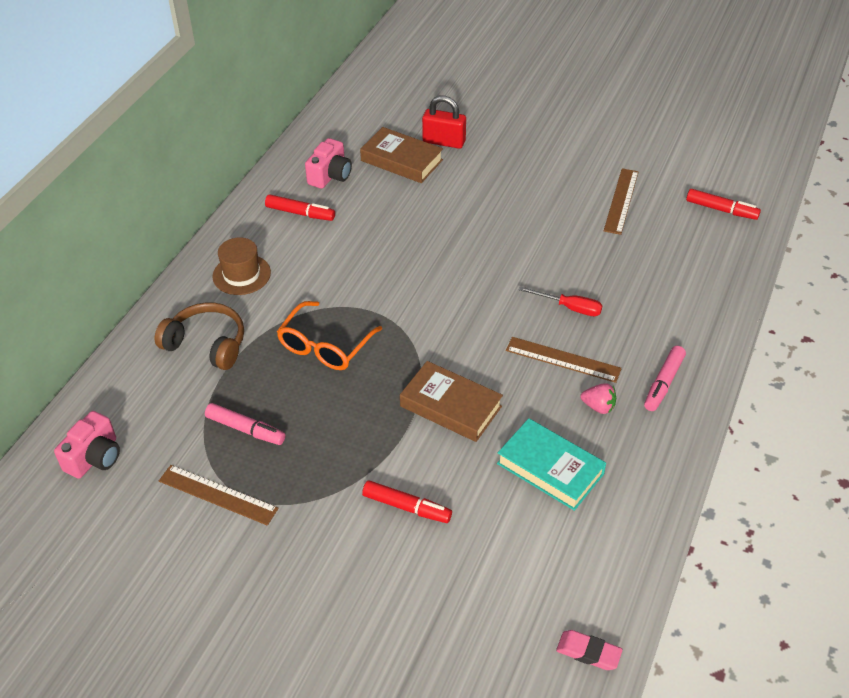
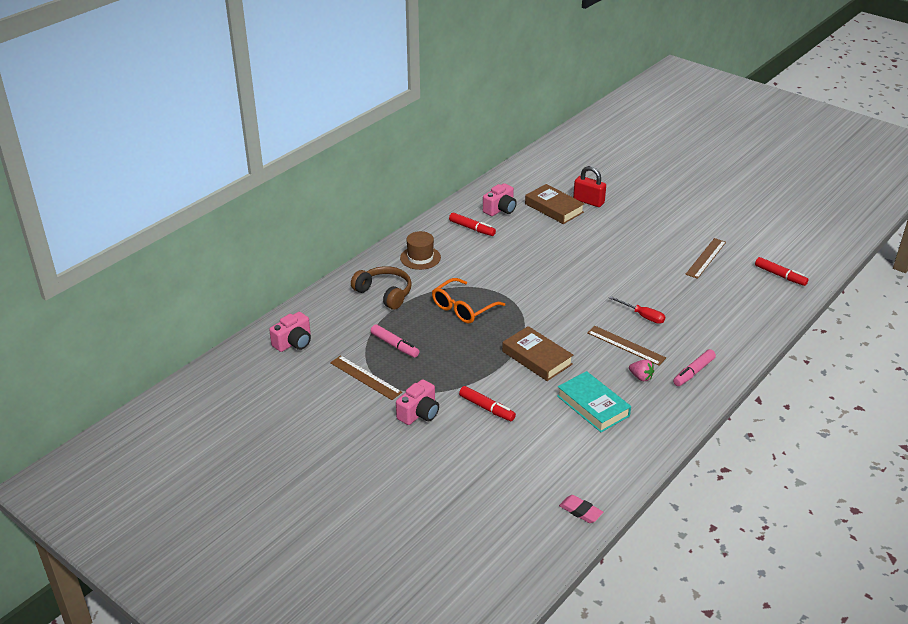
camera: 15 degrees right, 10 degrees down
none -> pink camera [396,379,439,425]

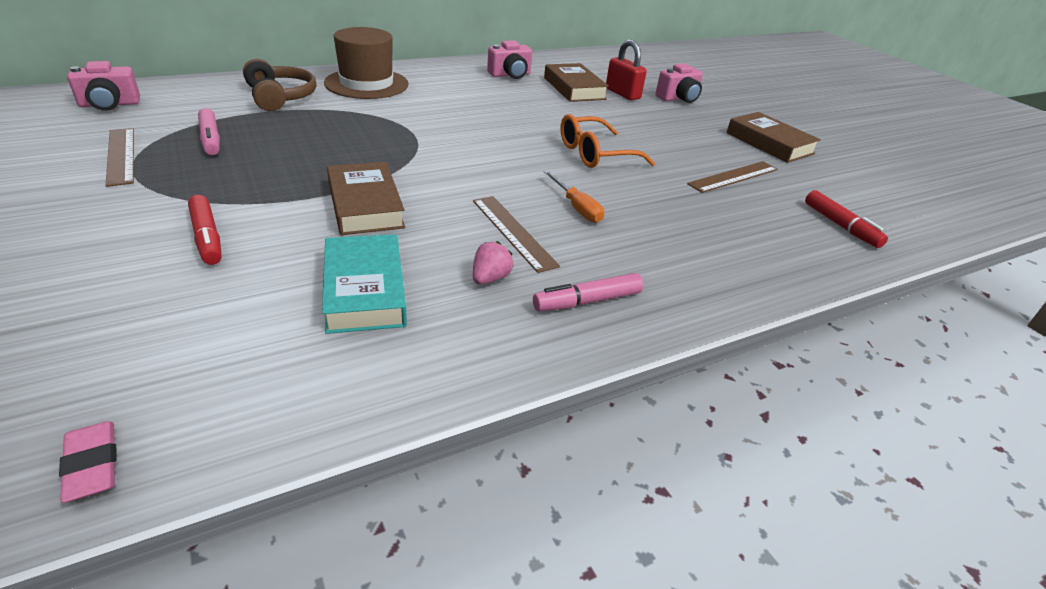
camera: 20 degrees right, 0 degrees up
pink camera [396,379,439,425] -> pink camera moved to [656,63,703,103]
brown hat [400,231,441,270] -> brown hat [324,27,409,99], size x1.58
orange glasses [432,278,505,323] -> orange glasses moved to [560,114,655,168]
red marker [449,212,496,236] -> none
red screwdriver [609,296,665,324] -> orange screwdriver [543,170,604,223]
pink strawberry [629,360,654,382] -> pink strawberry turned 120 degrees counterclockwise [473,241,514,284]
none -> brown book [727,112,821,163]

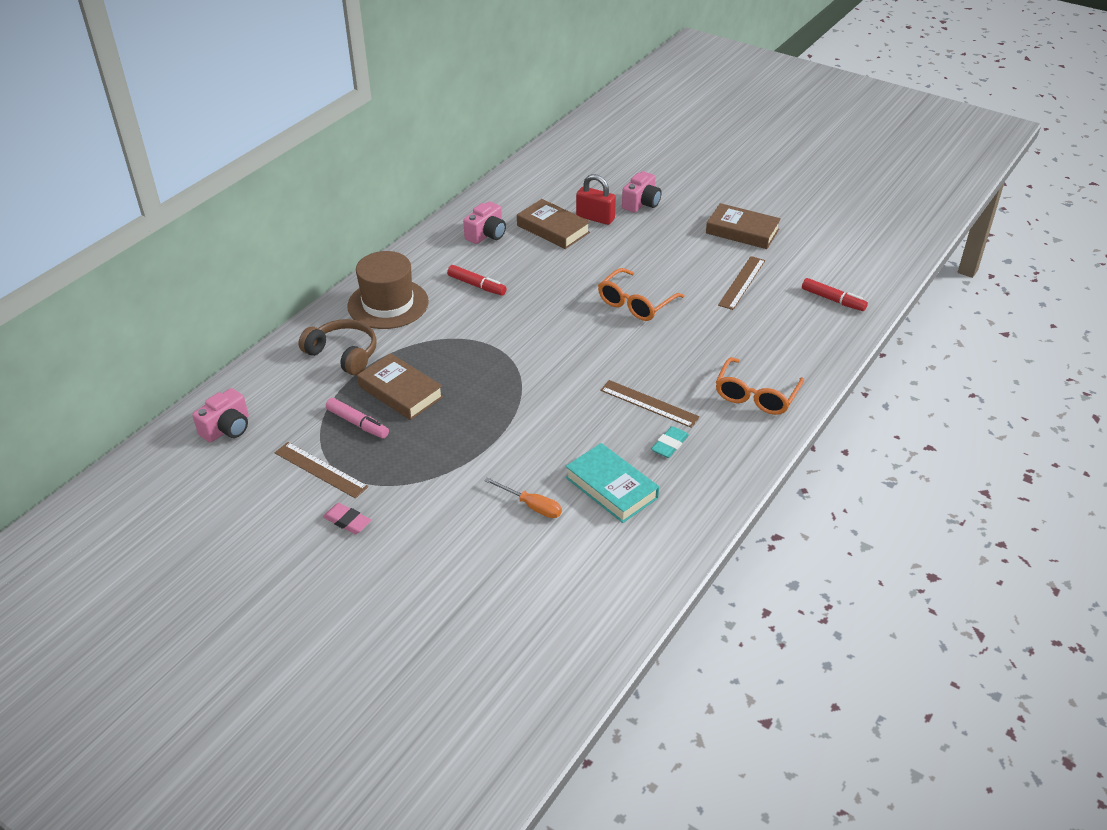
camera: 25 degrees left, 5 degrees up
pink eraser [59,421,117,503] -> pink eraser moved to [323,503,371,534]
red marker [188,195,222,265] -> red marker moved to [447,265,507,296]
brown book [327,162,405,235] -> brown book moved to [357,353,443,420]
pink strawberry [473,241,514,284] -> turquoise eraser [651,426,689,458]
pink marker [533,273,643,312] -> none
orange screwdriver [543,170,604,223] -> orange screwdriver moved to [484,477,562,518]
none -> orange glasses [716,357,804,415]

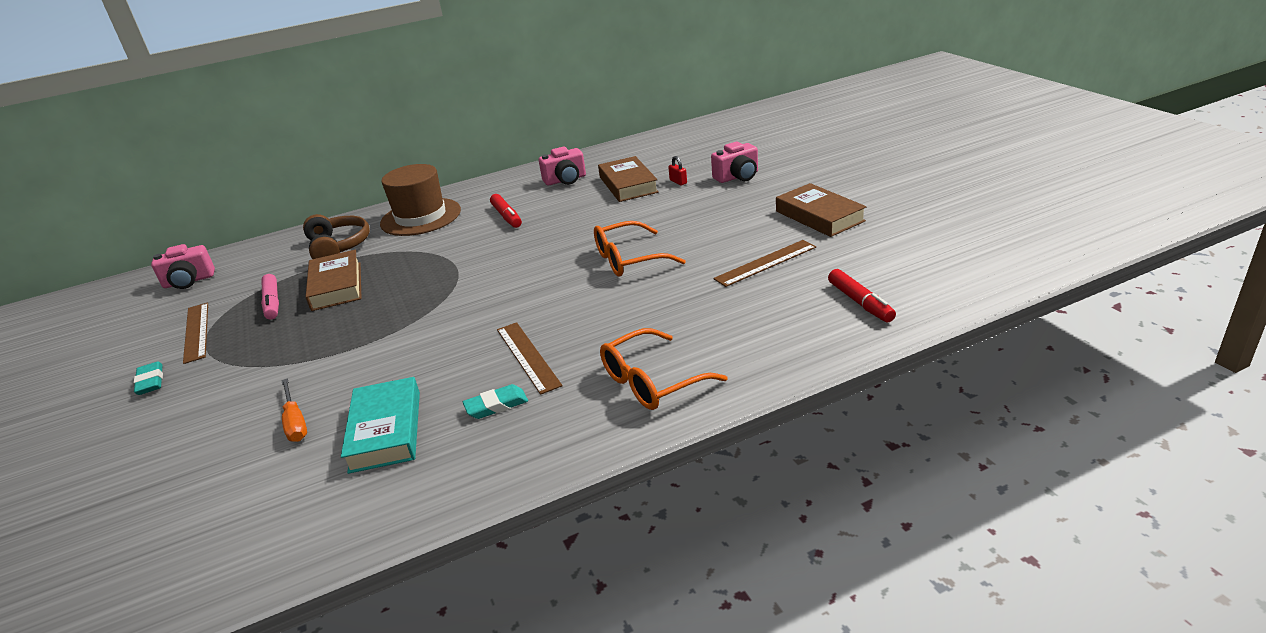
camera: 35 degrees right, 10 degrees down
pink eraser [323,503,371,534] -> turquoise eraser [133,361,163,395]
red padlock [576,174,616,225] -> red padlock [668,156,687,185], size x0.51

